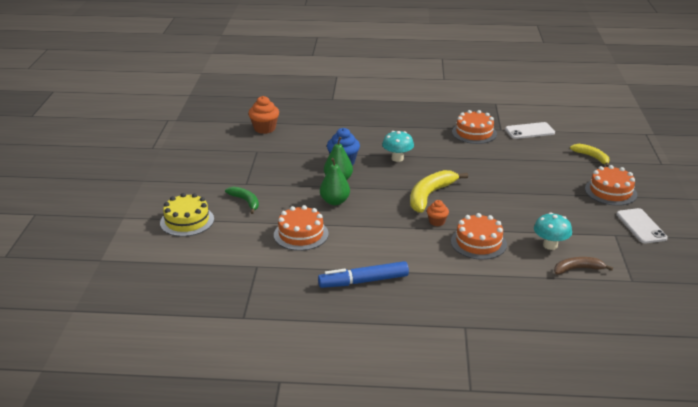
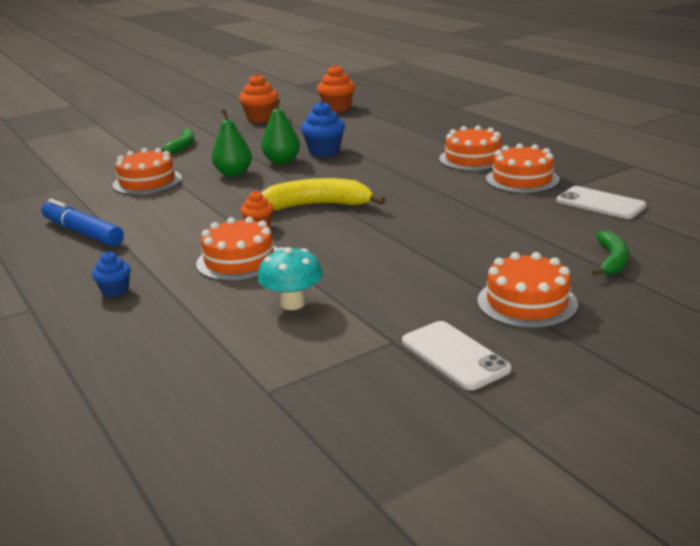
camera: 55 degrees right, 5 degrees down
yellow cake [160,193,214,237] -> none
turquoise mushroom [382,131,414,162] -> none
brown banana [554,257,613,274] -> none
yellow banana [570,144,609,167] -> green banana [592,230,629,276]
white phone [617,208,668,243] -> white phone turned 75 degrees counterclockwise [402,321,512,390]
none -> blue cupcake [92,251,131,297]
none -> orange cupcake [239,74,278,123]
none -> orange cake [439,126,501,171]

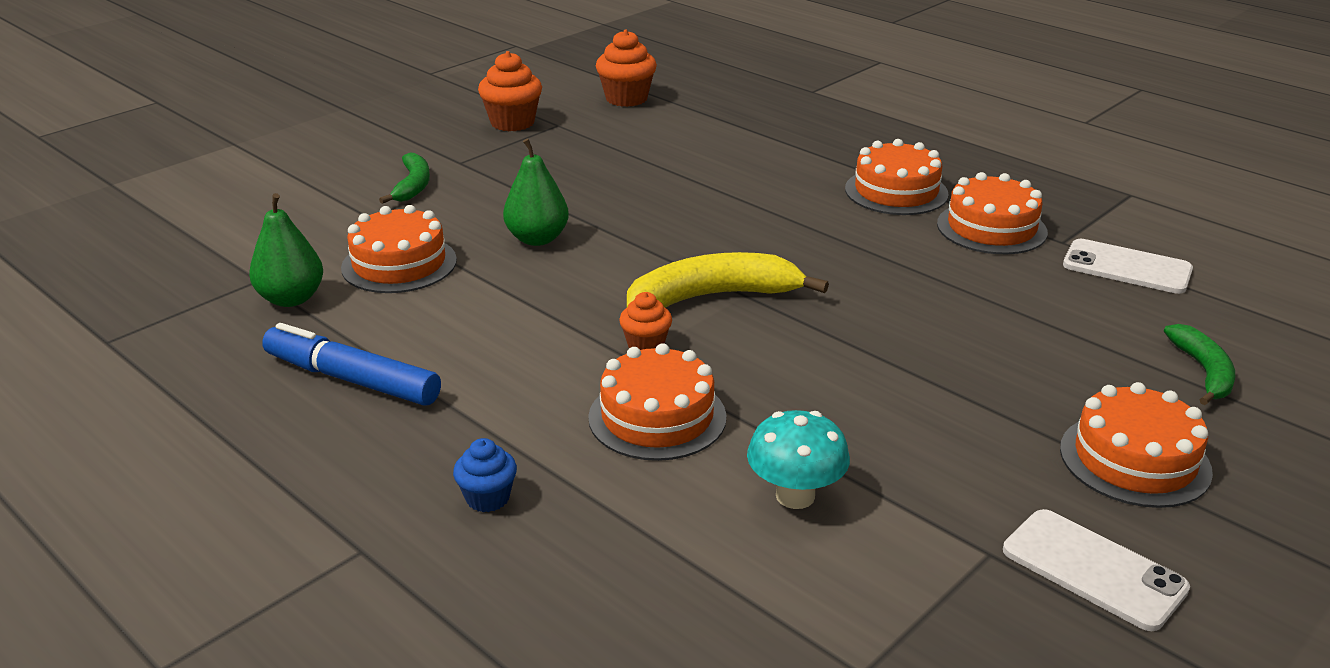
camera: 15 degrees left, 5 degrees up
green pear [261,99,300,164] -> green pear moved to [249,193,323,307]
blue cupcake [301,101,345,157] -> none

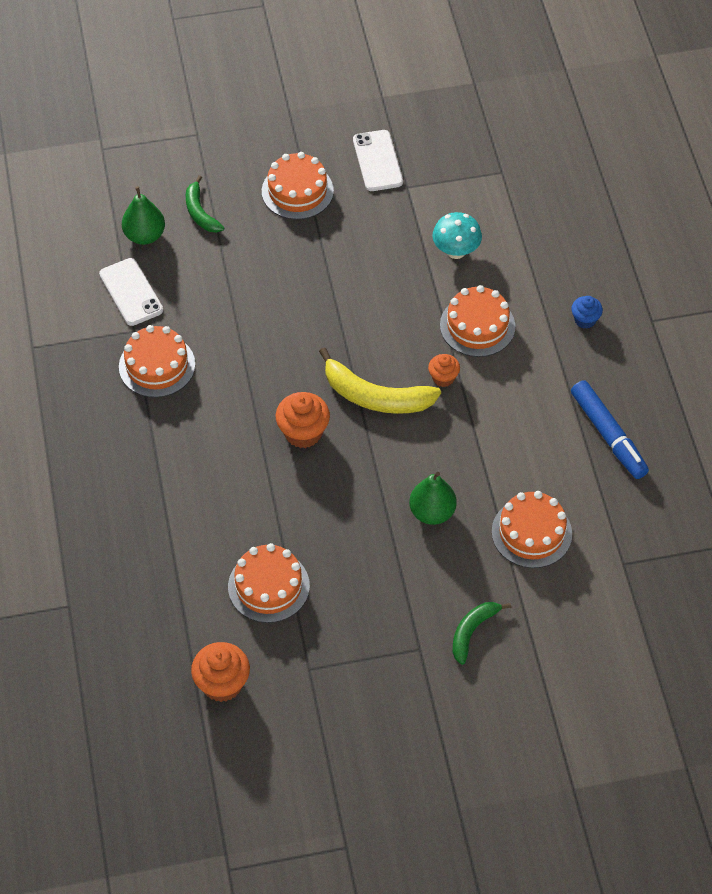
camera: 145 degrees left, 25 degrees up
green pear [249,193,323,307] -> green pear moved to [122,187,165,245]
orange cupcake [478,51,542,131] -> orange cupcake moved to [275,392,330,448]
orange cake [845,139,949,215] -> orange cake moved to [228,543,310,623]
green banana [1164,324,1235,405] -> green banana turned 60 degrees counterclockwise [186,175,225,233]

